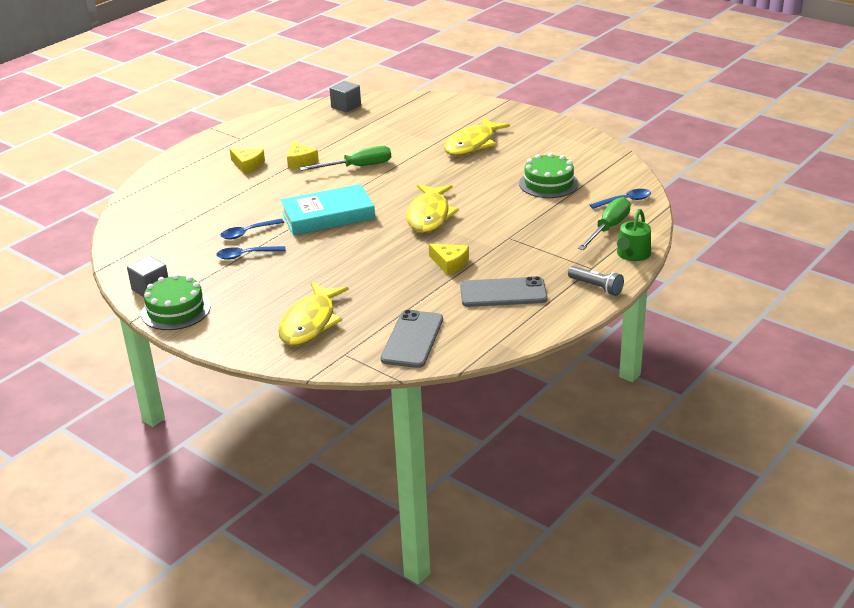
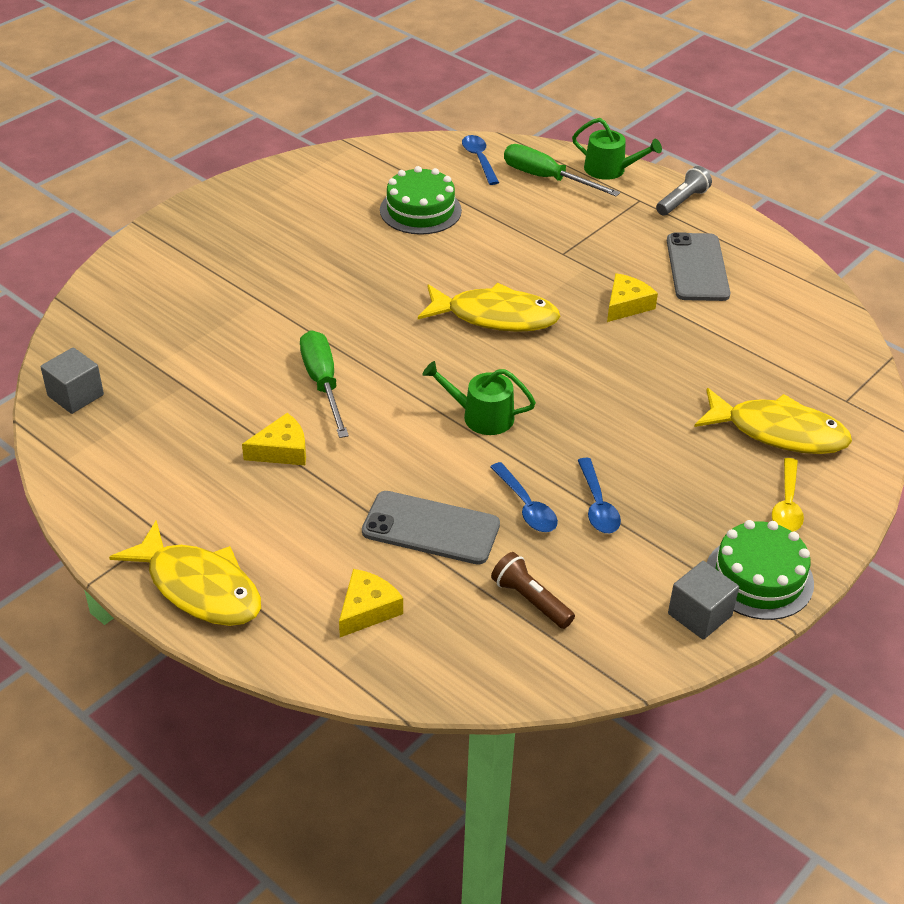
camera: 90 degrees left, 10 degrees up
yellow cheese [230,149,265,174] -> yellow cheese moved to [339,569,403,637]
turquoise book [281,184,375,235] -> green watering can [422,361,536,435]
grey phone [381,310,443,368] -> grey phone moved to [362,491,500,565]
yellow fish [444,117,510,156] -> yellow fish moved to [109,520,261,626]
none -> brown flashlight [491,552,575,629]
none -> yellow spoon [772,458,804,532]

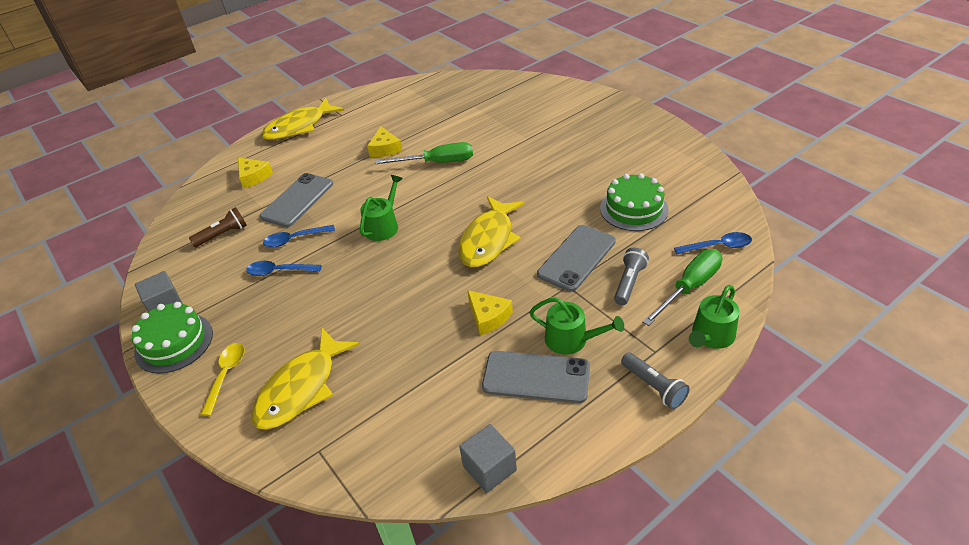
camera: 105 degrees right, 0 degrees up
grey cube [41,347,104,414] -> grey cube moved to [459,424,517,493]
yellow spoon [772,458,804,532] -> yellow spoon turned 75 degrees clockwise [200,343,245,416]
none -> green watering can [529,297,624,355]
none -> grey phone [537,225,616,292]
none -> grey flashlight [614,248,649,305]

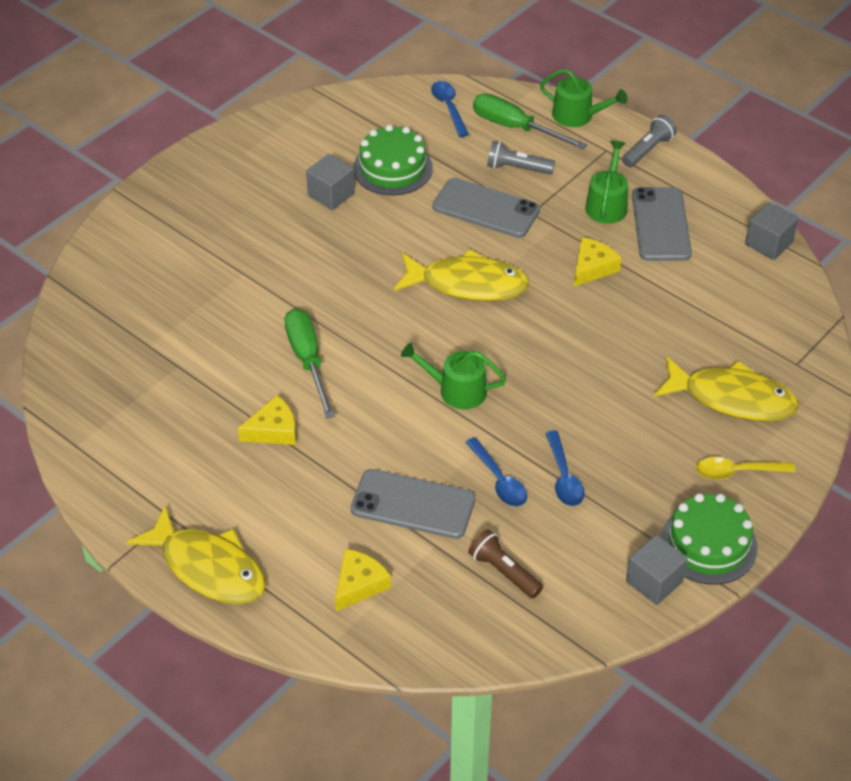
camera: 105 degrees left, 5 degrees up
none -> grey cube [306,154,355,210]

